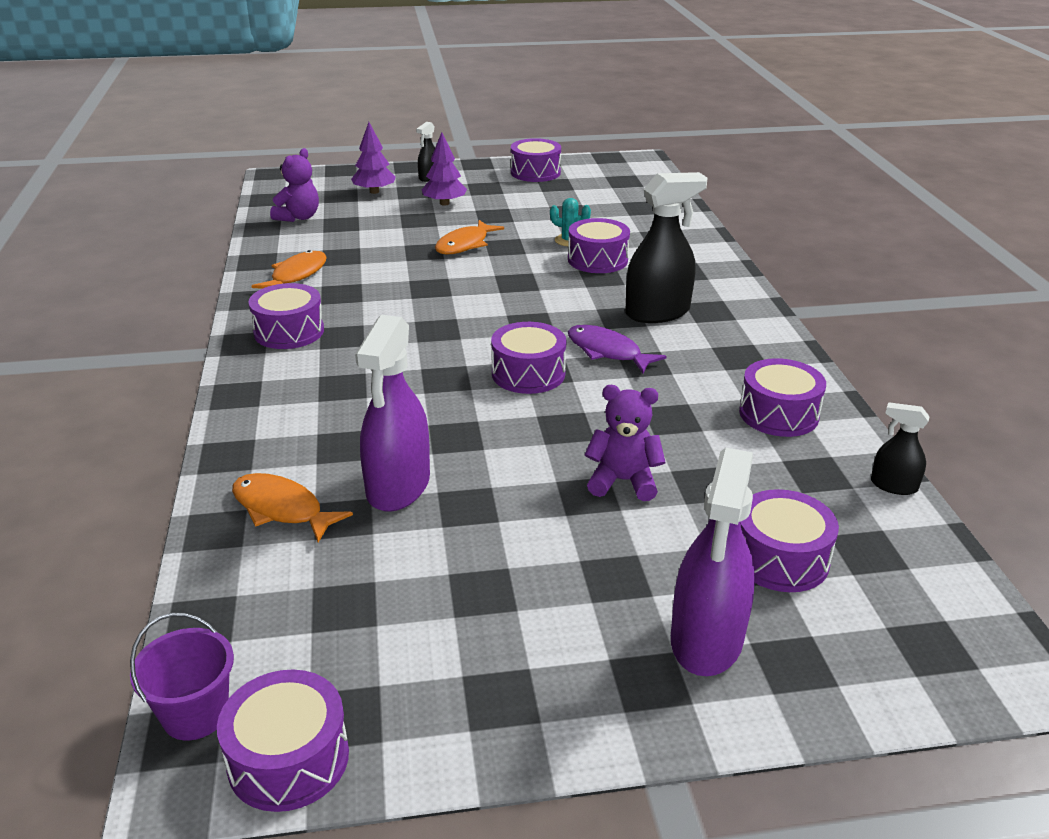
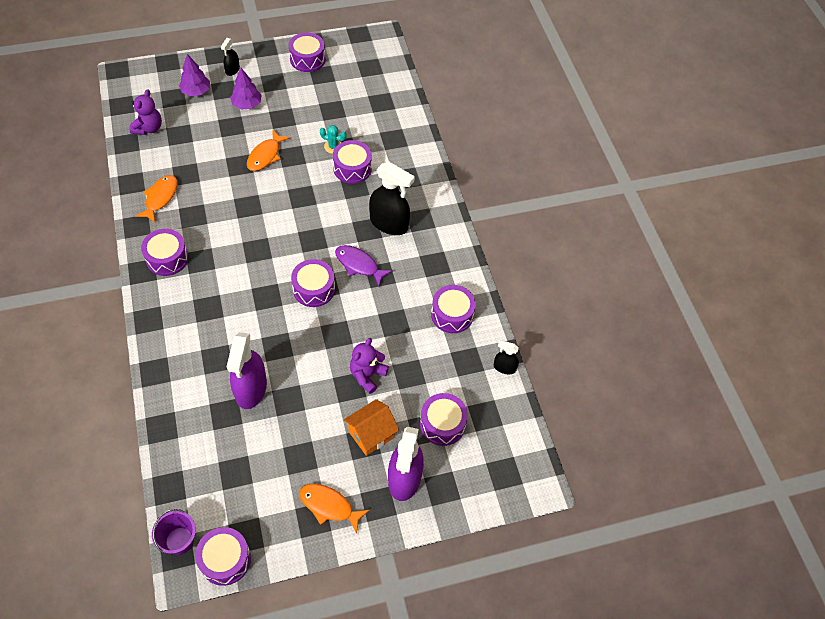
camera: 10 degrees left, 25 degrees up
orange fish [232,473,353,542] -> orange fish moved to [299,484,370,534]
purple teddy bear [585,385,666,501] -> purple teddy bear turned 60 degrees counterclockwise [350,338,389,394]
black spray bottle [625,172,708,323] -> black spray bottle turned 60 degrees clockwise [369,162,415,235]
none -> orange house [344,399,399,456]

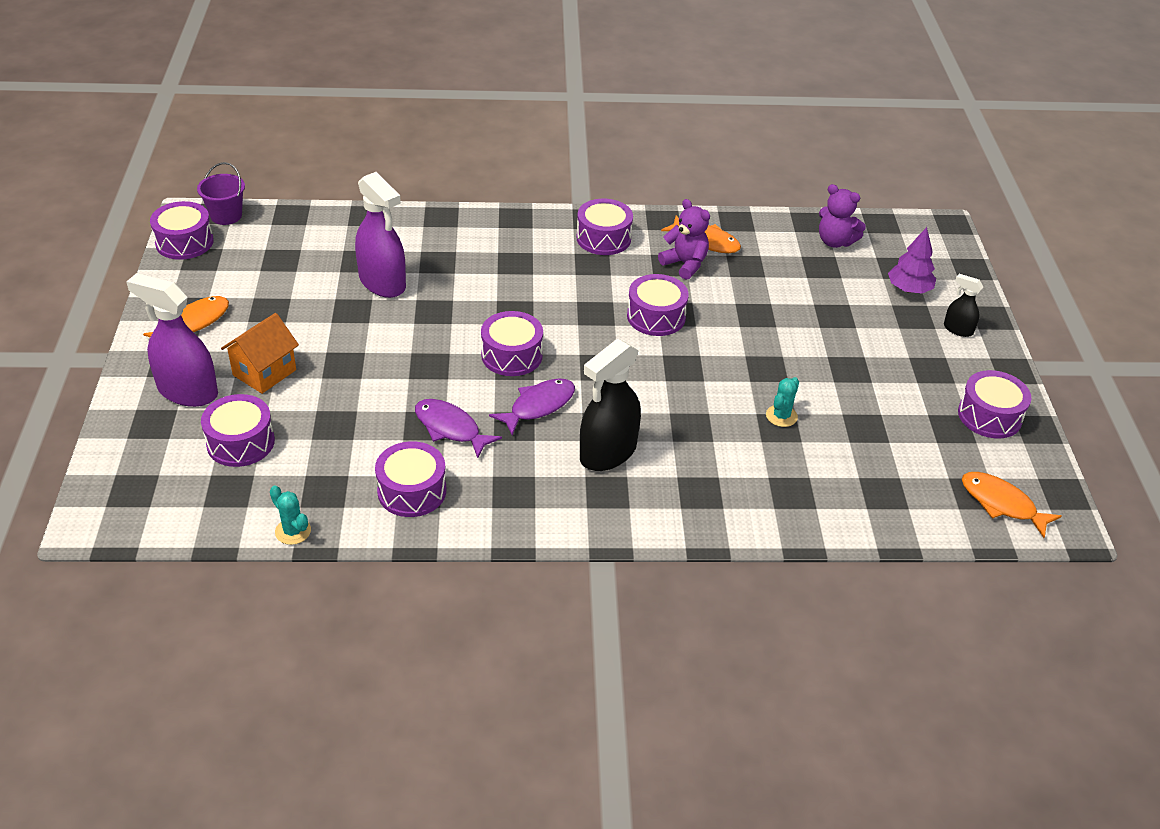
camera: 105 degrees right, 15 degrees down
purple spray bottle [227,332,267,409] -> purple spray bottle turned 150 degrees counterclockwise [355,172,406,298]
purple tree [230,68,262,110] -> none
orange fish [247,130,290,171] -> orange fish moved to [962,472,1062,538]
purple drum [333,140,372,184] -> purple drum moved to [627,274,689,336]
orange house [344,399,399,456] -> orange house turned 60 degrees clockwise [221,313,299,394]
purple teddy bear [350,338,389,394] -> purple teddy bear moved to [658,199,710,280]
black spray bottle [494,340,519,374] -> turquoise cactus [270,486,311,545]
none -> purple fish [415,399,502,458]

